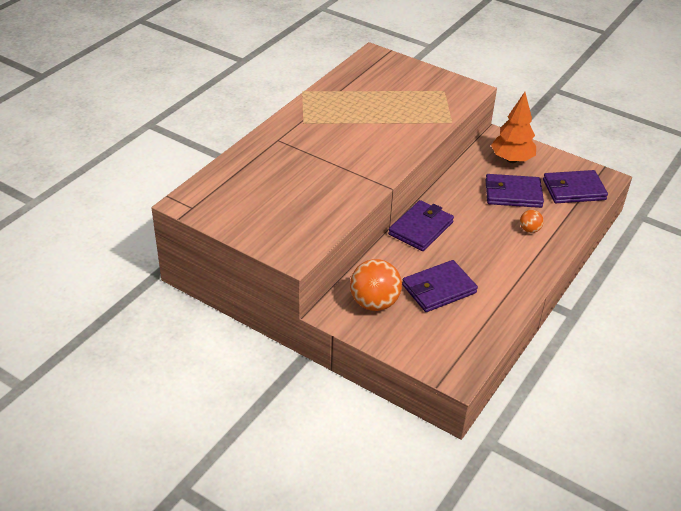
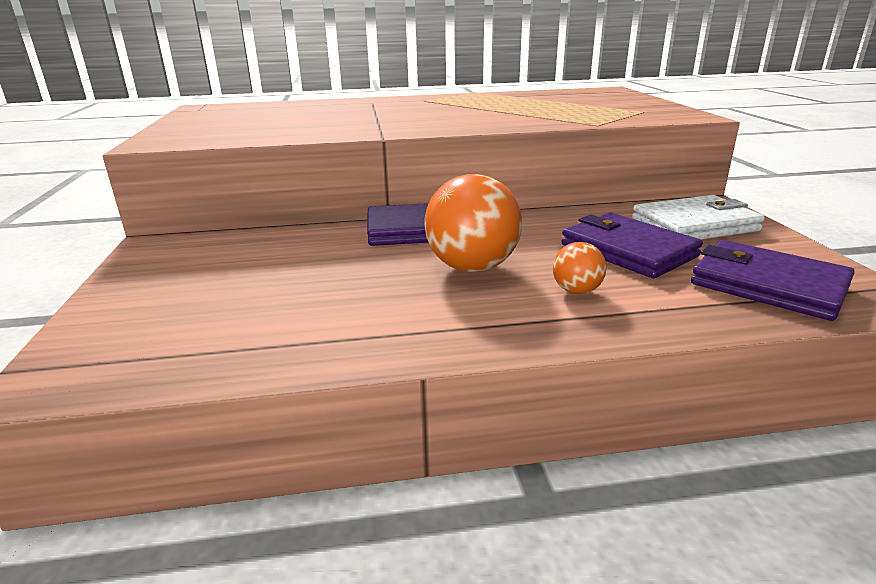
camera: 50 degrees right, 15 degrees down
orange ball [350,259,402,311] -> orange ball moved to [424,174,522,272]
purple wallet [402,260,478,312] -> none
orange tree [491,92,536,163] -> white wallet [632,195,765,240]

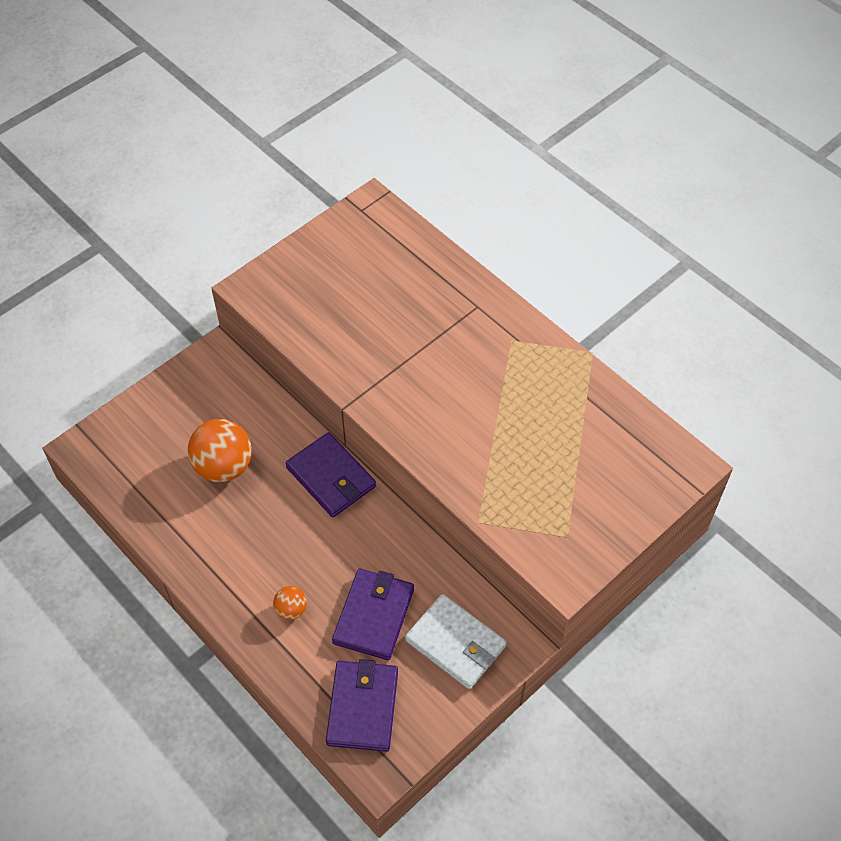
camera: 55 degrees right, 30 degrees up
orange ball [424,174,522,272] -> orange ball moved to [188,419,252,482]

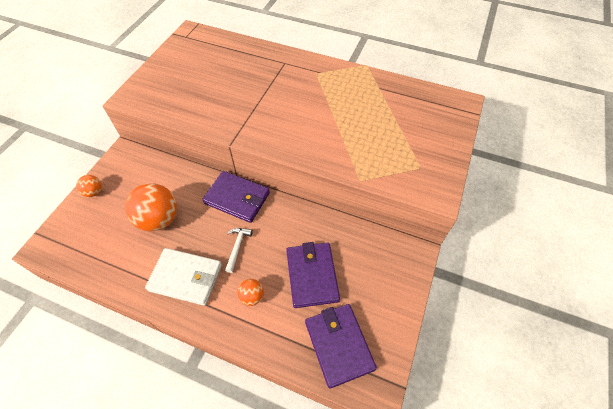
camera: 25 degrees left, 0 degrees up
white wallet [405,594,507,689] -> white wallet moved to [145,248,222,306]
none -> orange ball [76,175,102,197]
none -> white hammer [225,228,253,273]

